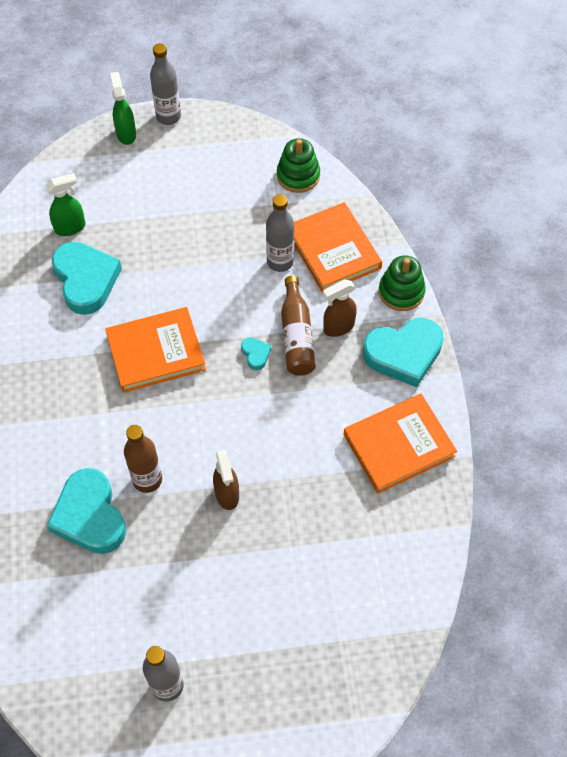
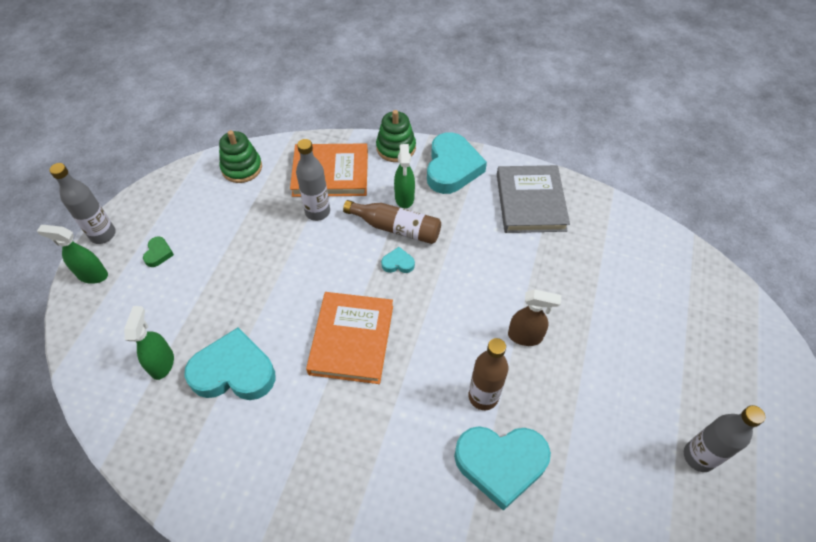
camera: 65 degrees left, 5 degrees down
brown spray bottle [323,280,357,337] -> green spray bottle [394,144,415,208]
orange book [343,394,457,494] -> grey book [497,165,570,233]
none -> green heart [143,236,174,267]

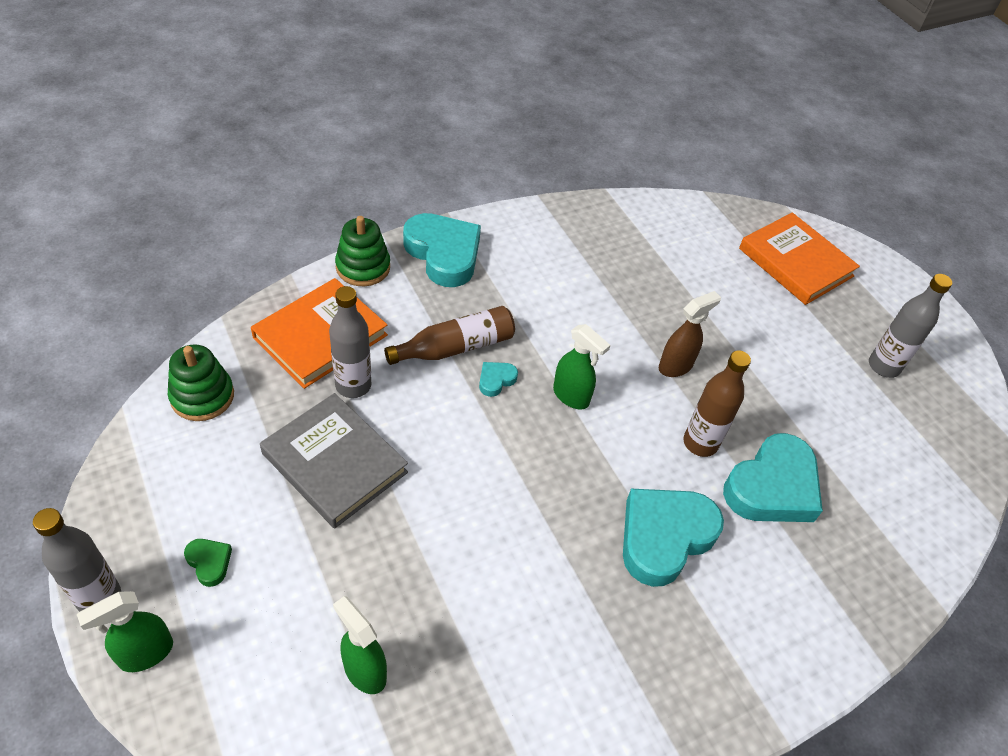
camera: 50 degrees left, 5 degrees down
turquoise heart [184,327,276,400] -> turquoise heart moved to [623,489,724,587]
orange book [306,292,393,384] -> orange book moved to [739,212,860,305]
green spray bottle [394,144,415,208] -> green spray bottle moved to [553,324,610,409]
grey book [497,165,570,233] -> grey book moved to [260,393,408,528]

